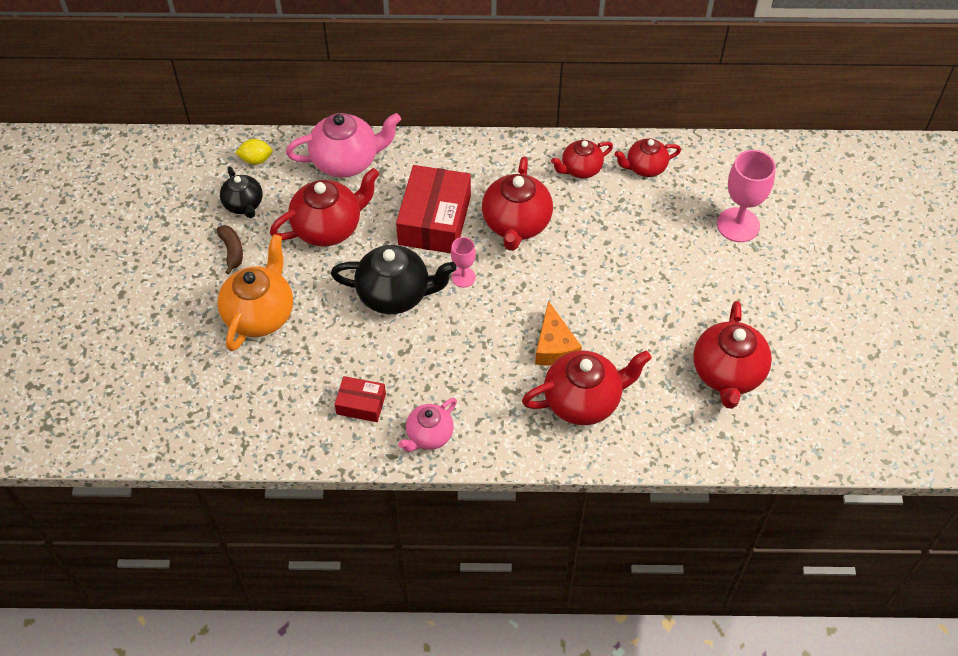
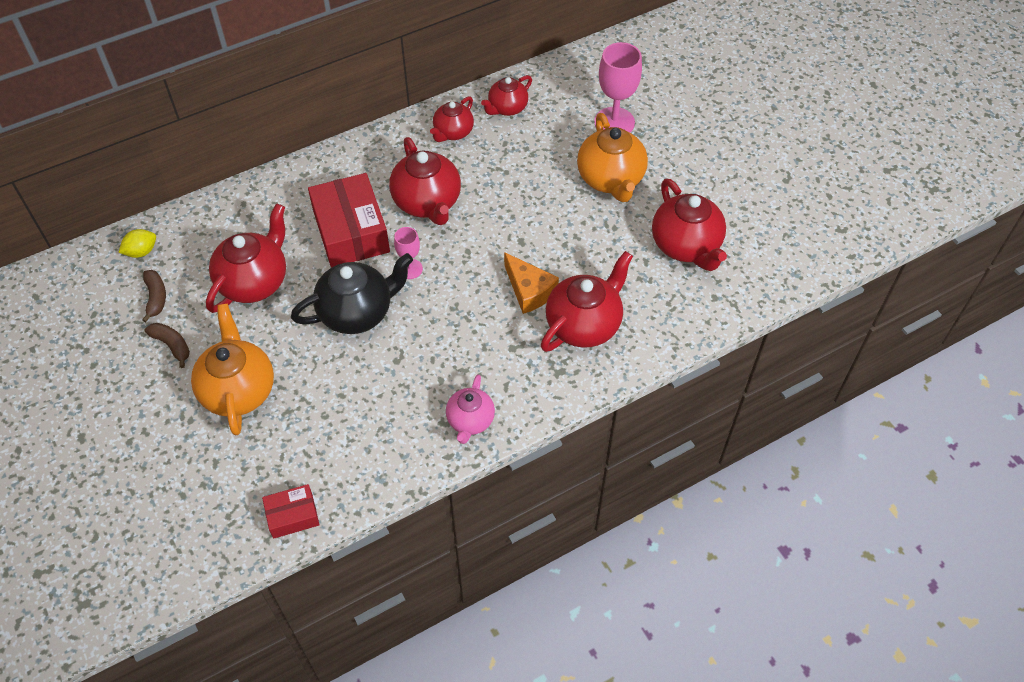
camera: 30 degrees left, 0 degrees up
black teapot [220,166,263,218] -> brown banana [142,270,166,322]
pink teapot [286,113,401,178] -> none
red box [335,376,386,422] -> red box moved to [262,484,320,539]
none -> orange teapot [577,113,648,202]

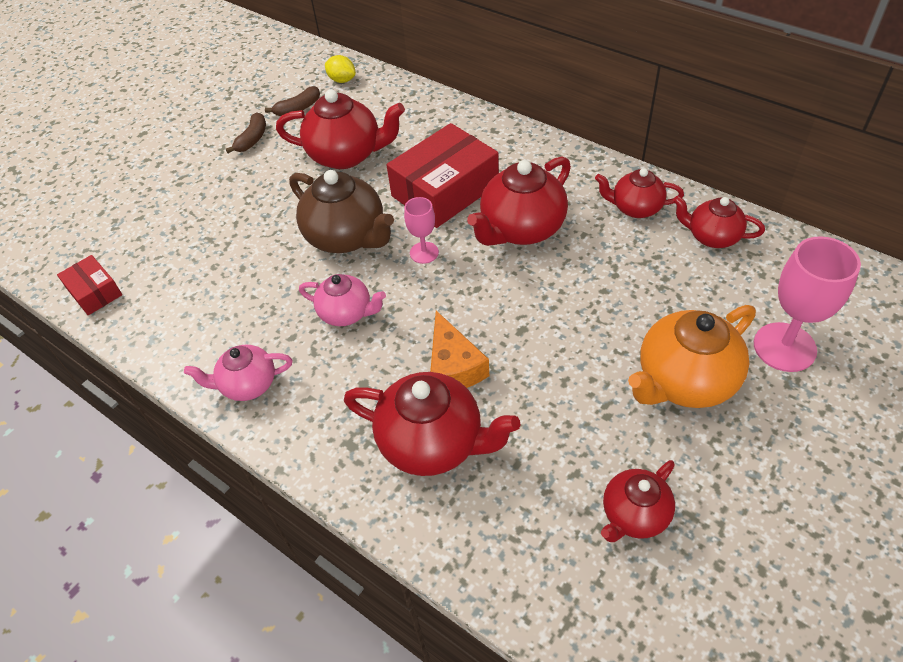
camera: 70 degrees right, 5 degrees down
orange teapot [191,303,274,435] -> none
black teapot [291,253,413,334] -> brown teapot [289,170,394,253]
orange cheese [504,252,559,314] -> orange cheese turned 45 degrees counterclockwise [430,311,489,388]
red teapot [652,179,727,271] -> red teapot [601,460,675,542], size x0.61
none -> pink teapot [299,274,386,326]

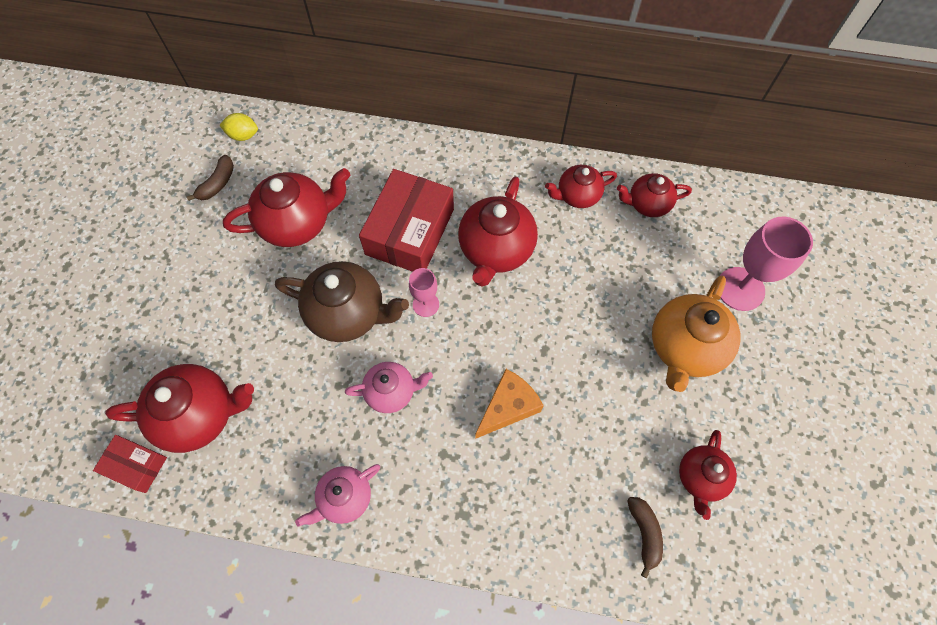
camera: 30 degrees left, 15 degrees up
brown banana [226,112,266,153] -> brown banana moved to [627,497,663,578]
red teapot [344,372,520,476] -> red teapot moved to [105,364,254,453]
orange cheese [430,311,489,388] -> orange cheese turned 90 degrees counterclockwise [475,369,544,439]

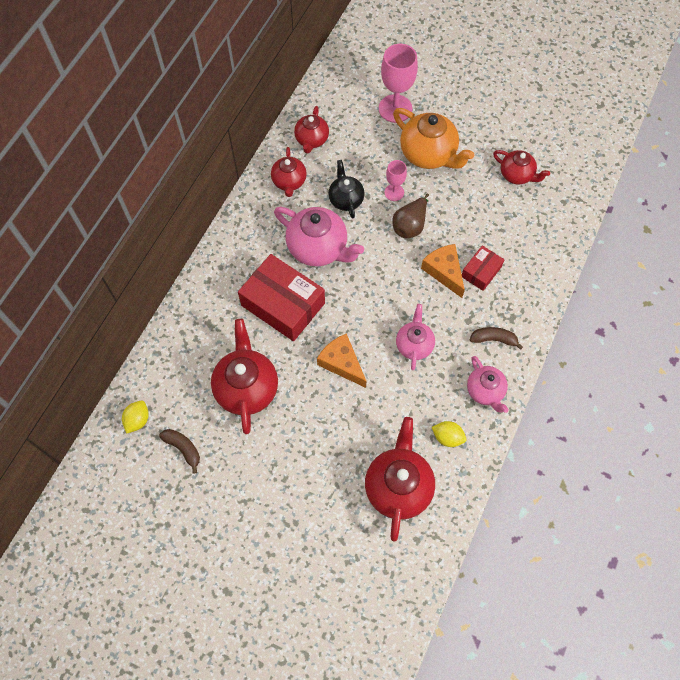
camera: 75 degrees left, 0 degrees up
red box [93,435,167,493] -> red box moved to [462,246,504,291]
brown teapot [275,261,409,342] -> orange cheese [317,333,367,388]
pink goblet [409,268,439,317] -> pink goblet moved to [385,160,407,201]
red teapot [458,176,538,287] -> pink teapot [274,207,364,266]
brown banana [627,497,663,578] -> brown banana moved to [470,327,523,350]
none -> black teapot [328,160,365,219]
none -> brown pear [392,193,429,238]
none -> yellow lemon [432,421,466,447]

